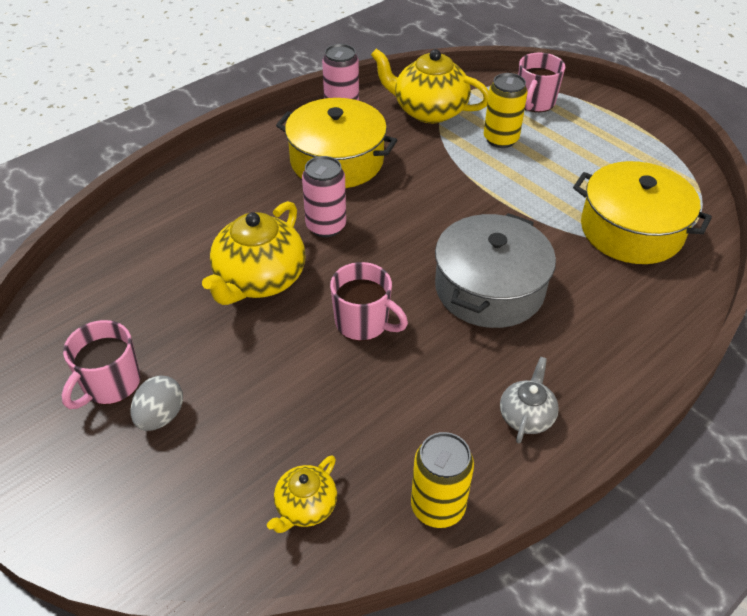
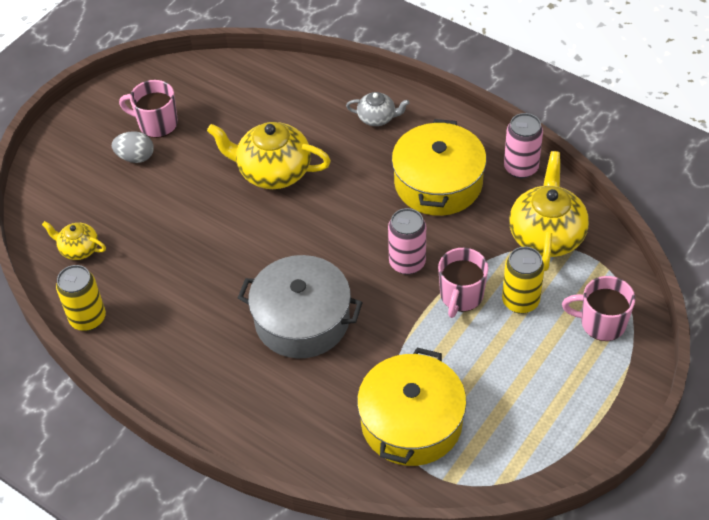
camera: 80 degrees right, 5 degrees up
pink can [302,156,346,237] -> pink can moved to [388,208,426,275]
pink mug [330,262,408,341] -> pink mug moved to [438,248,488,318]
grey teapot [500,357,559,443] -> grey teapot moved to [346,92,410,126]

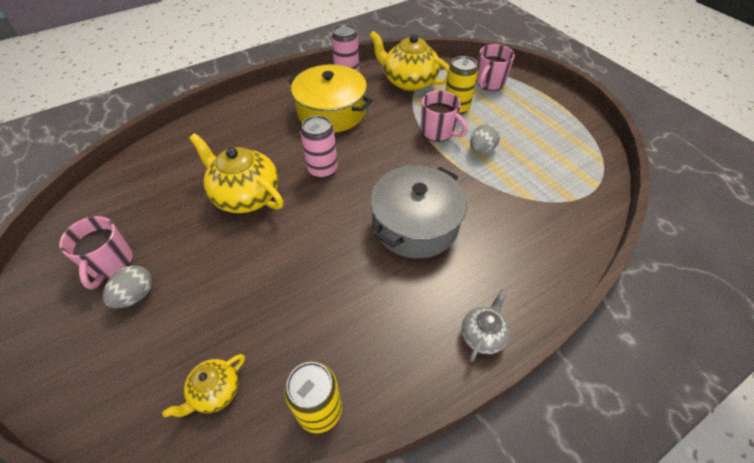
camera: 70 degrees left, 0 degrees up
pink mug [119,80,178,138] -> pink mug turned 45 degrees counterclockwise [59,216,133,289]
yellow teapot [207,122,331,189] -> yellow teapot turned 90 degrees clockwise [189,133,284,213]
grey teapot [346,92,410,126] -> grey teapot moved to [461,289,510,362]
yellow pot [357,347,467,466] -> none
pink can [388,208,426,275] -> pink can moved to [301,116,338,179]
none -> grey egg [470,124,500,154]

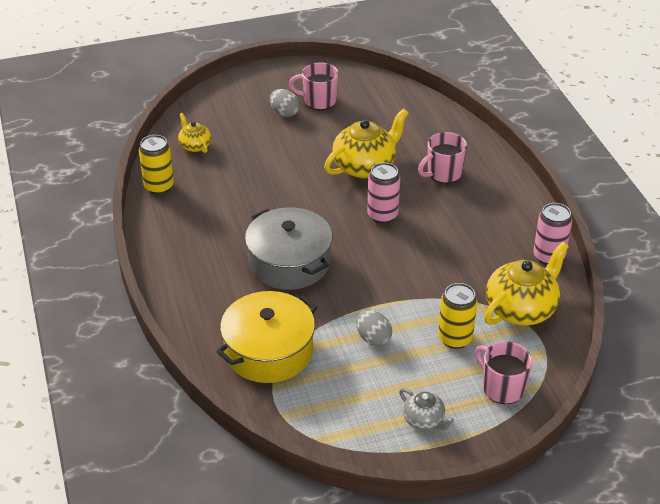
camera: 105 degrees right, 10 degrees down
yellow pot [288,64,373,133] -> yellow pot moved to [216,291,318,383]
pink mug [421,90,468,142] -> pink mug moved to [418,132,467,183]
grey teapot [461,289,510,362] -> grey teapot moved to [399,388,454,430]

